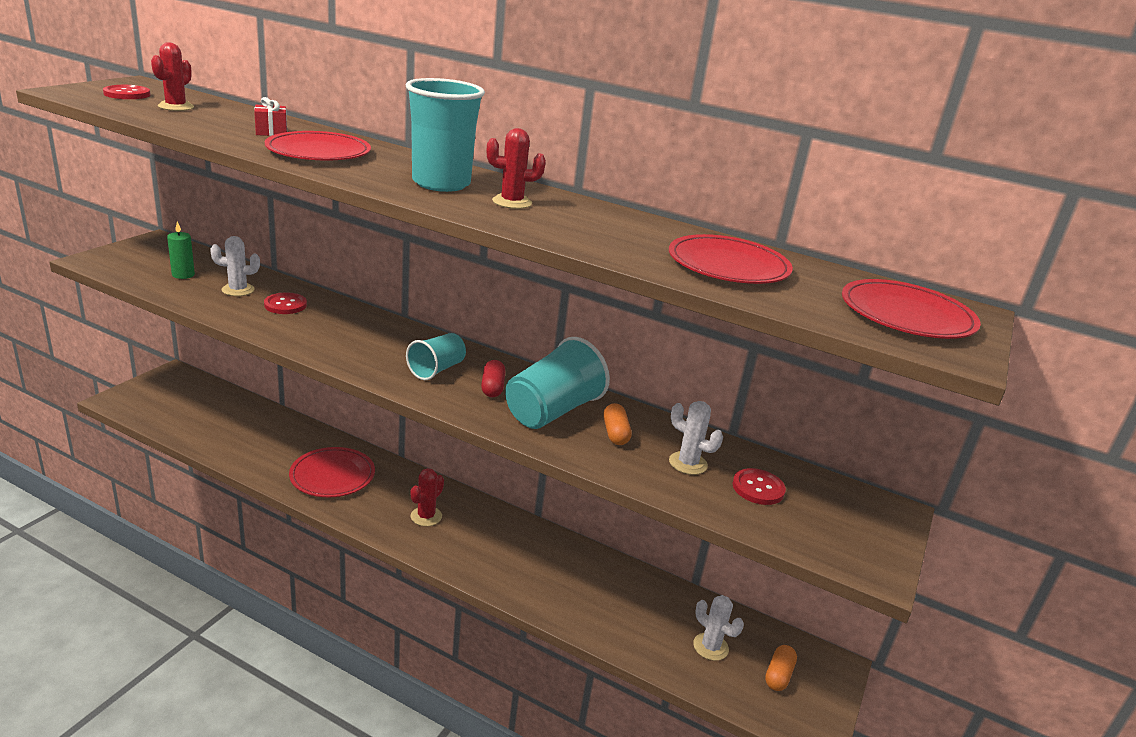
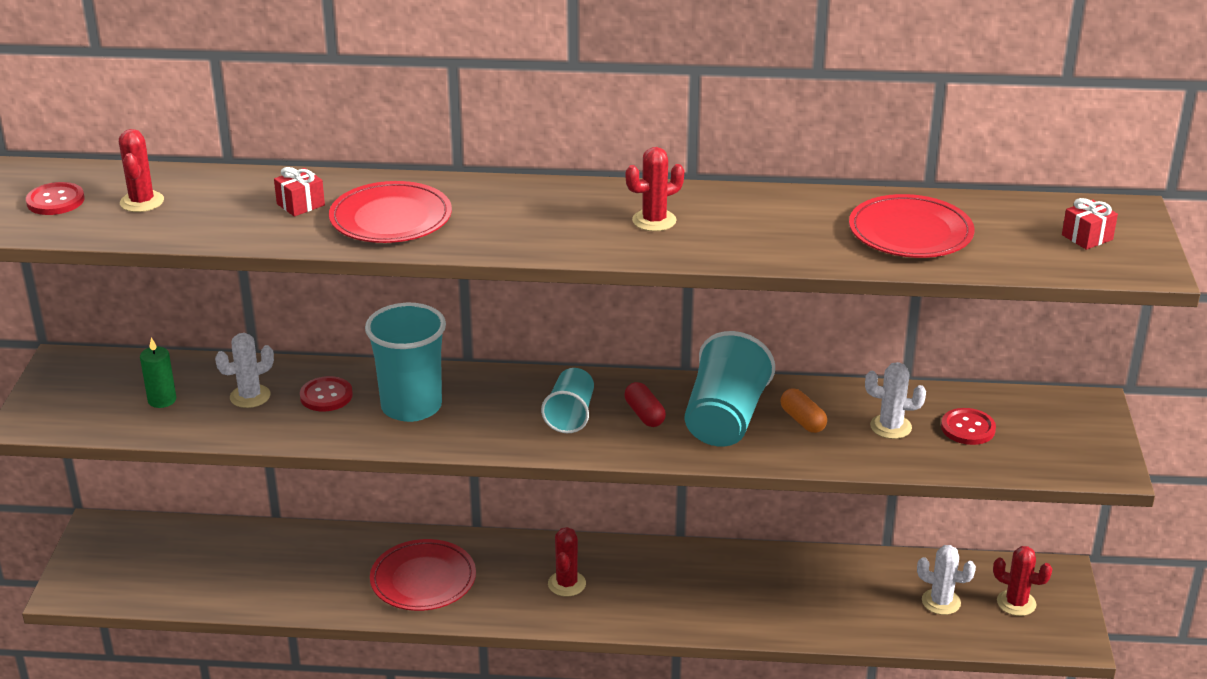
camera: 20 degrees left, 5 degrees up
turquoise cup [406,78,485,192] -> turquoise cup moved to [365,303,446,422]
orange capsule [765,645,797,691] -> red cactus [993,546,1052,616]
red plate [842,279,981,339] -> red gift [1062,198,1118,250]

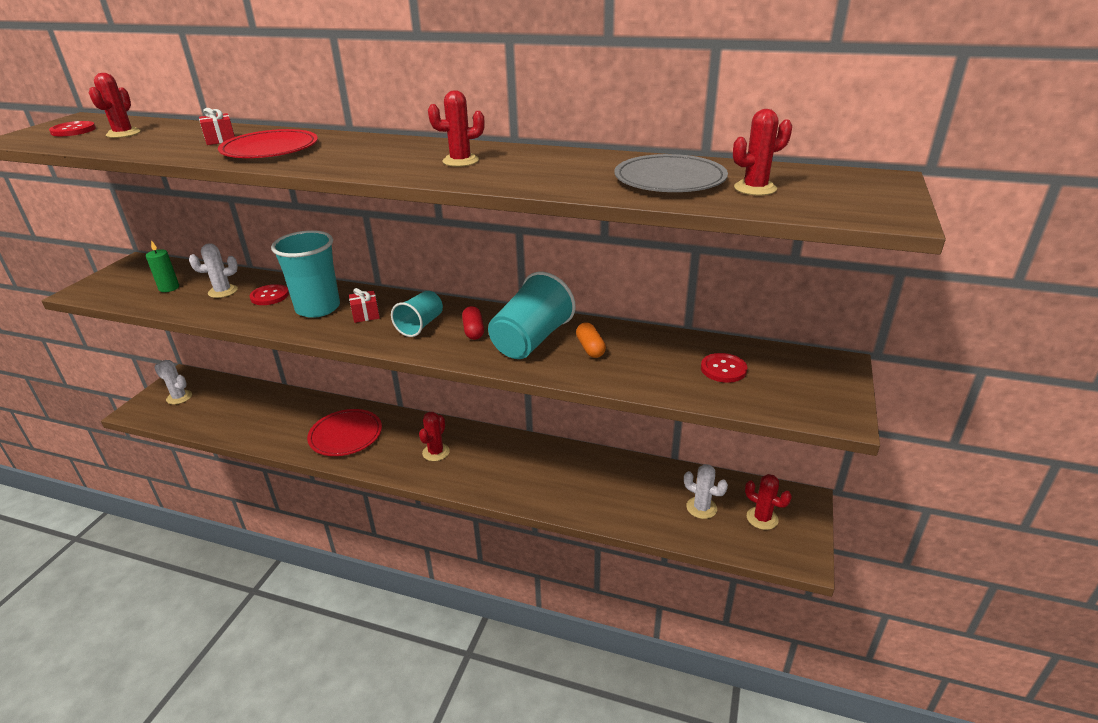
camera: 15 degrees right, 0 degrees up
red plate [849,194,974,258] -> grey plate [614,154,728,192]
white cactus [865,362,926,439] -> white cactus moved to [154,360,192,405]
red gift [1062,198,1118,250] -> red gift moved to [349,288,380,323]
none -> red cactus [733,109,792,196]

